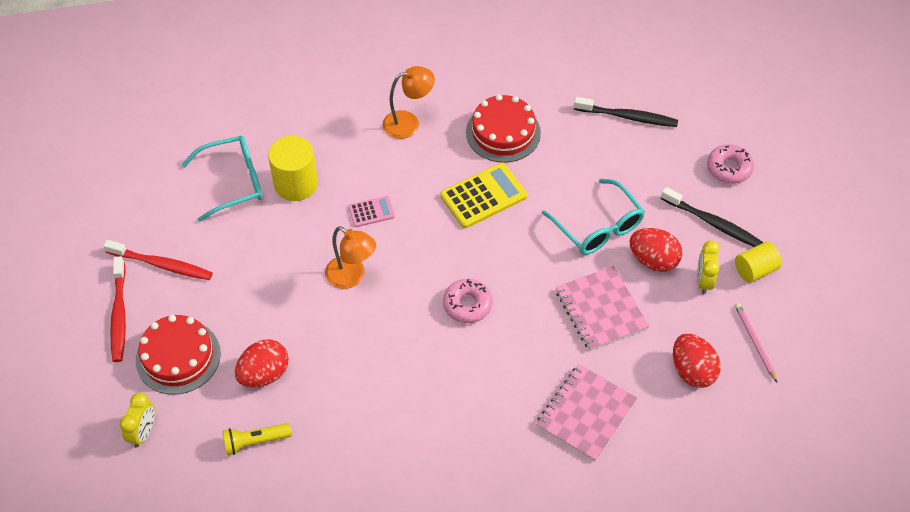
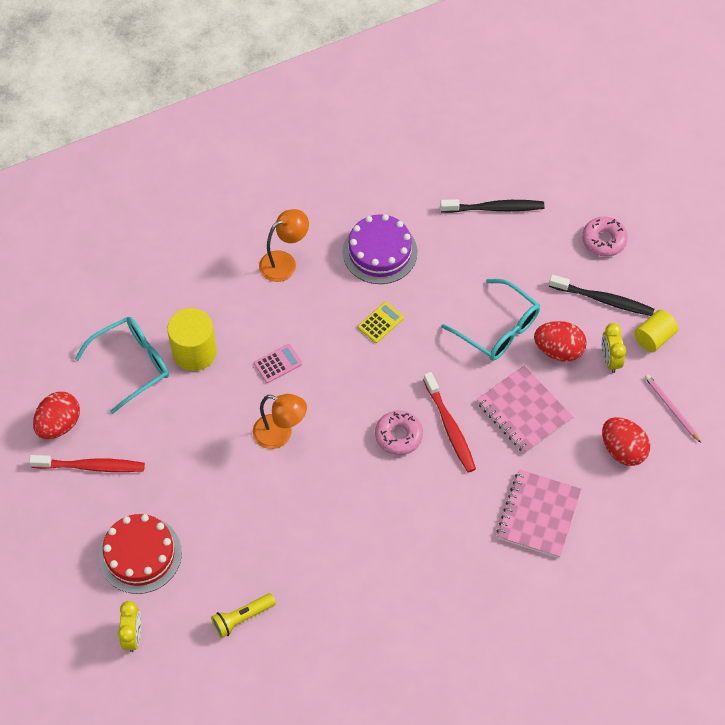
camera: 15 degrees left, 5 degrees up
red toothbrush [110,256,126,362] -> red toothbrush moved to [423,372,476,472]
red egg [235,339,289,387] -> red egg moved to [33,392,80,439]
yellow calculator [440,163,527,228] -> yellow calculator [358,302,404,343], size x0.55
red cake [466,94,541,163] -> purple cake [343,214,418,284]

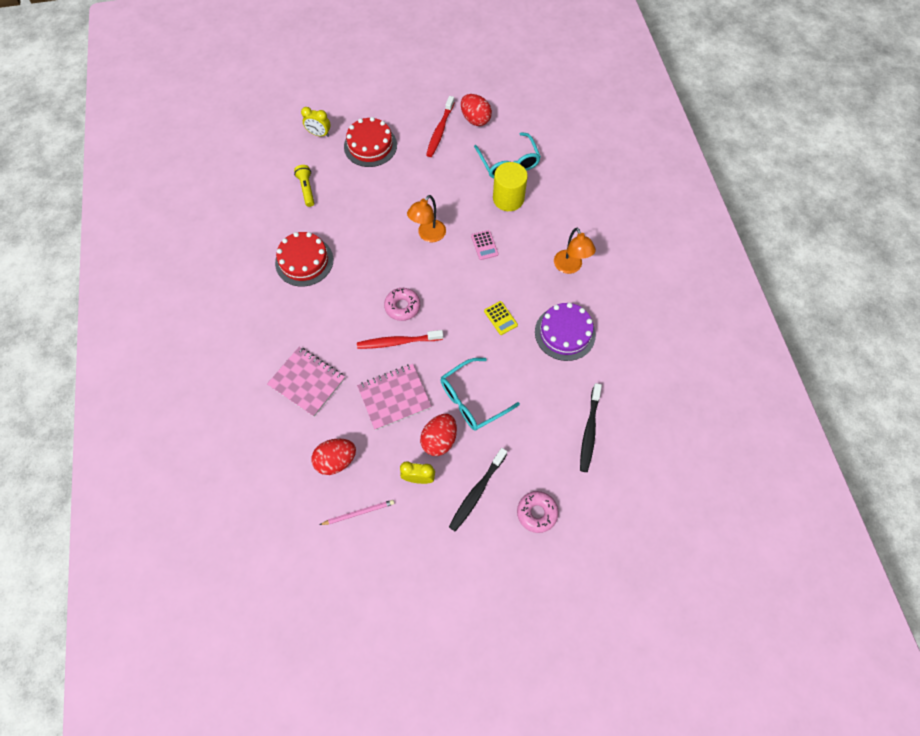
camera: 105 degrees right, 5 degrees up
yellow cylinder [634,310,678,352] -> none
none -> red cake [275,232,333,287]

